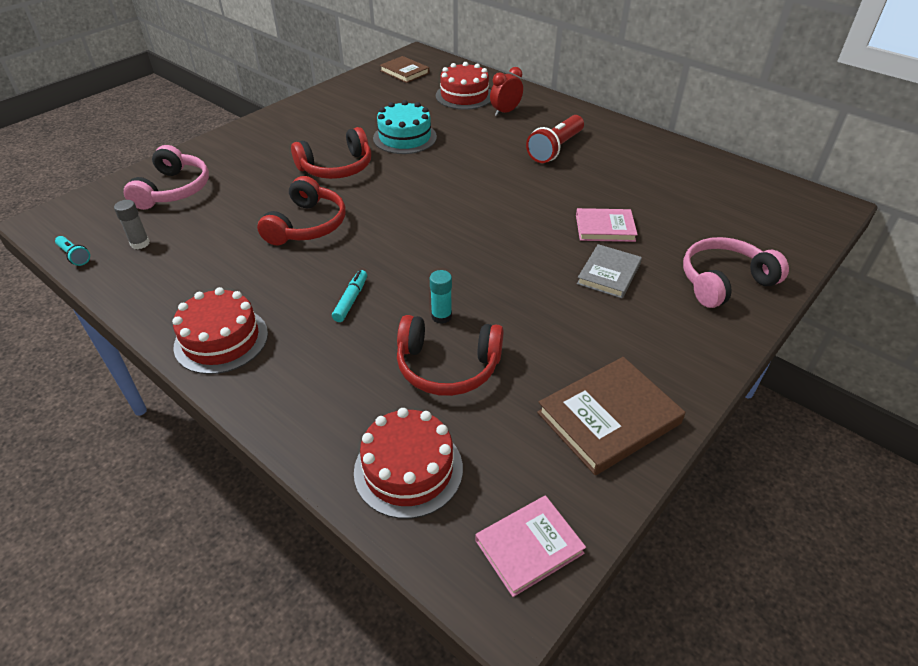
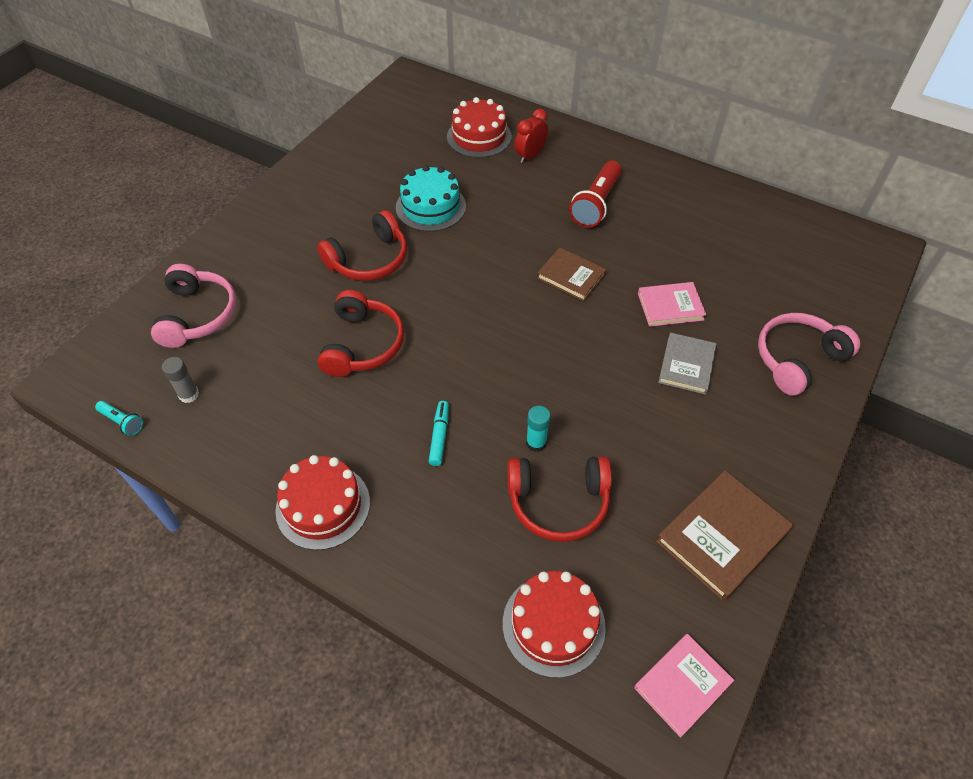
camera: 10 degrees left, 10 degrees up
brown book [380,56,429,83] -> brown book moved to [537,247,607,301]

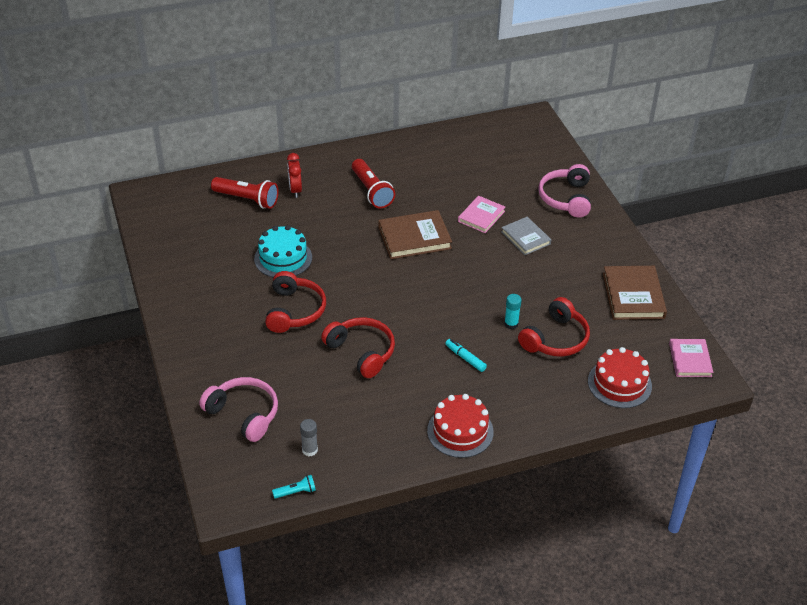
camera: 50 degrees left, 10 degrees down
red cake [447,97,512,158] -> red flashlight [211,177,279,209]
brown book [537,247,607,301] -> brown book [378,210,452,259], size x1.54

